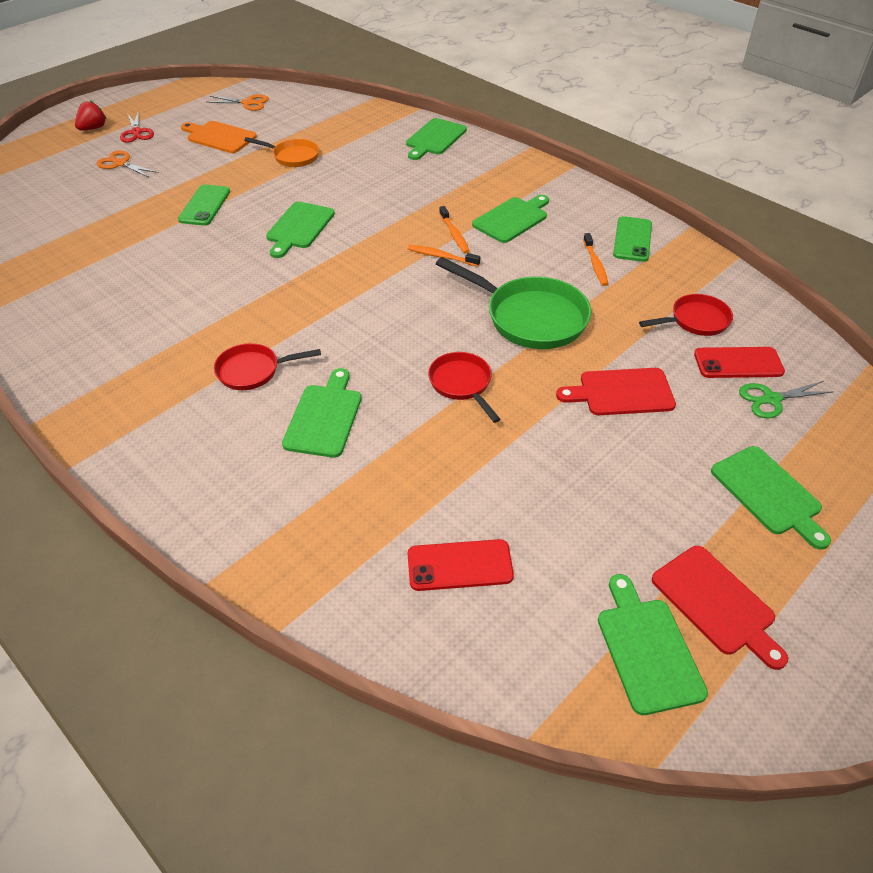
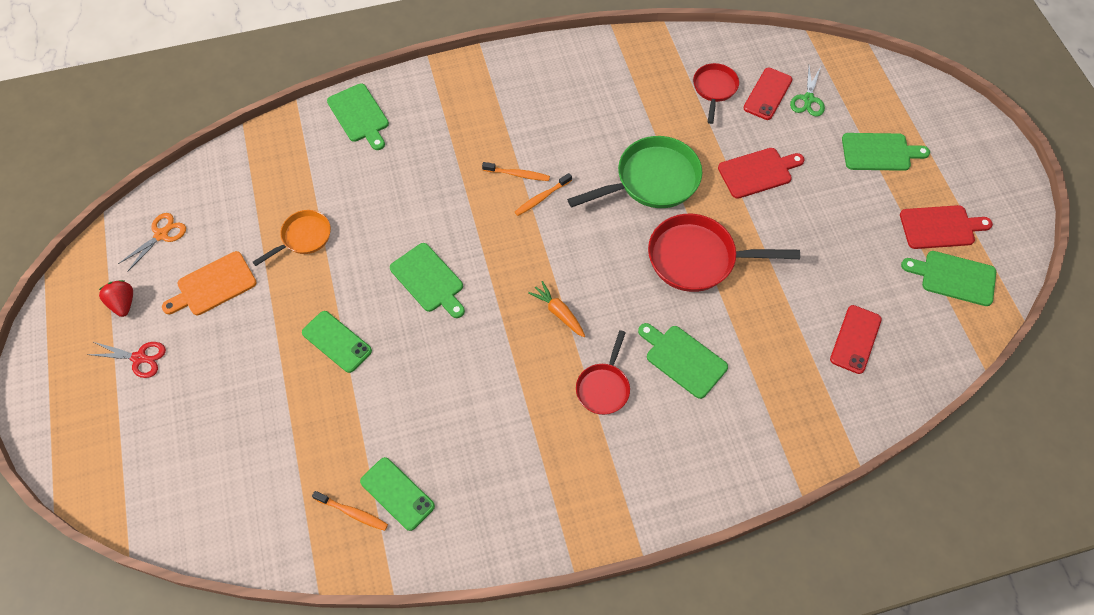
camera: 60 degrees left, 15 degrees up
red strawberry [75,101,107,130] -> red strawberry moved to [99,280,133,317]
orange scissors [96,150,159,177] -> none
red pan [428,352,501,423] -> red pan [648,214,800,292], size x1.73
green cutting board [472,195,549,243] -> none
red cutting board [556,368,676,415] -> red cutting board turned 135 degrees counterclockwise [718,148,805,199]
orange toothbrush [583,233,608,286] -> orange toothbrush moved to [312,491,388,531]
green phone [613,216,652,262] -> green phone moved to [360,457,435,531]
none -> orange carrot [528,281,585,337]

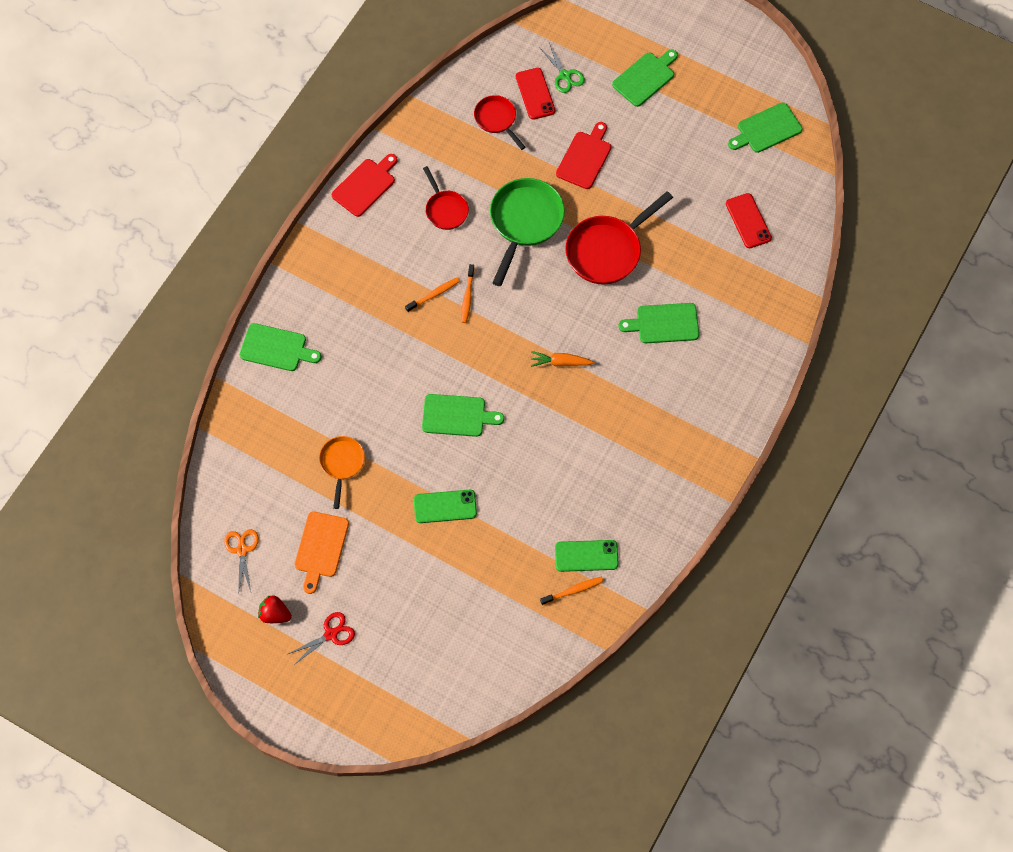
camera: 45 degrees left, 5 degrees up
red pan [576,330,630,415] -> red pan moved to [423,166,469,230]
red cutting board [900,205,993,249] -> red cutting board moved to [332,154,398,217]

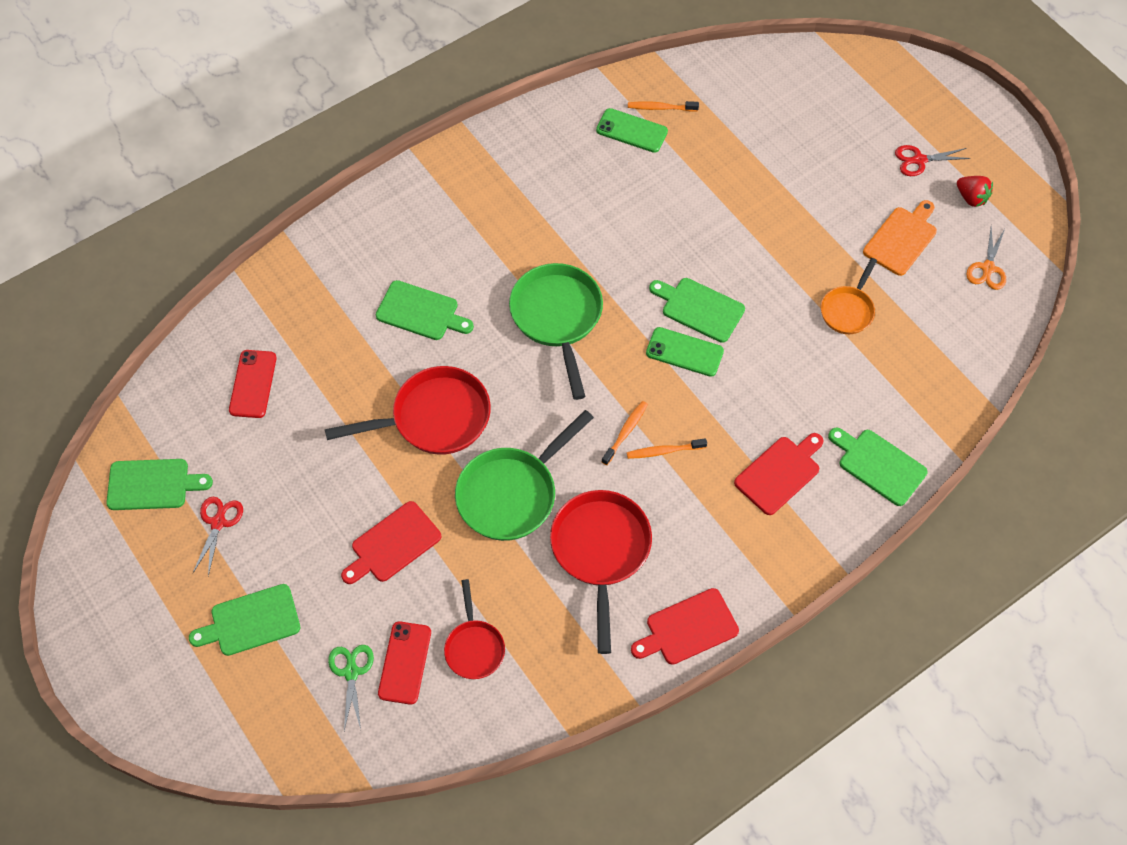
camera: 155 degrees left, 5 degrees down
green phone [414,490,477,523] -> green phone moved to [646,327,724,377]
red pan [423,166,469,230] -> red pan [550,490,652,654], size x1.73
orange carrot [531,351,595,367] -> green pan [509,263,603,400]
none -> red scissors [193,497,243,576]
none -> red cutting board [734,433,823,515]

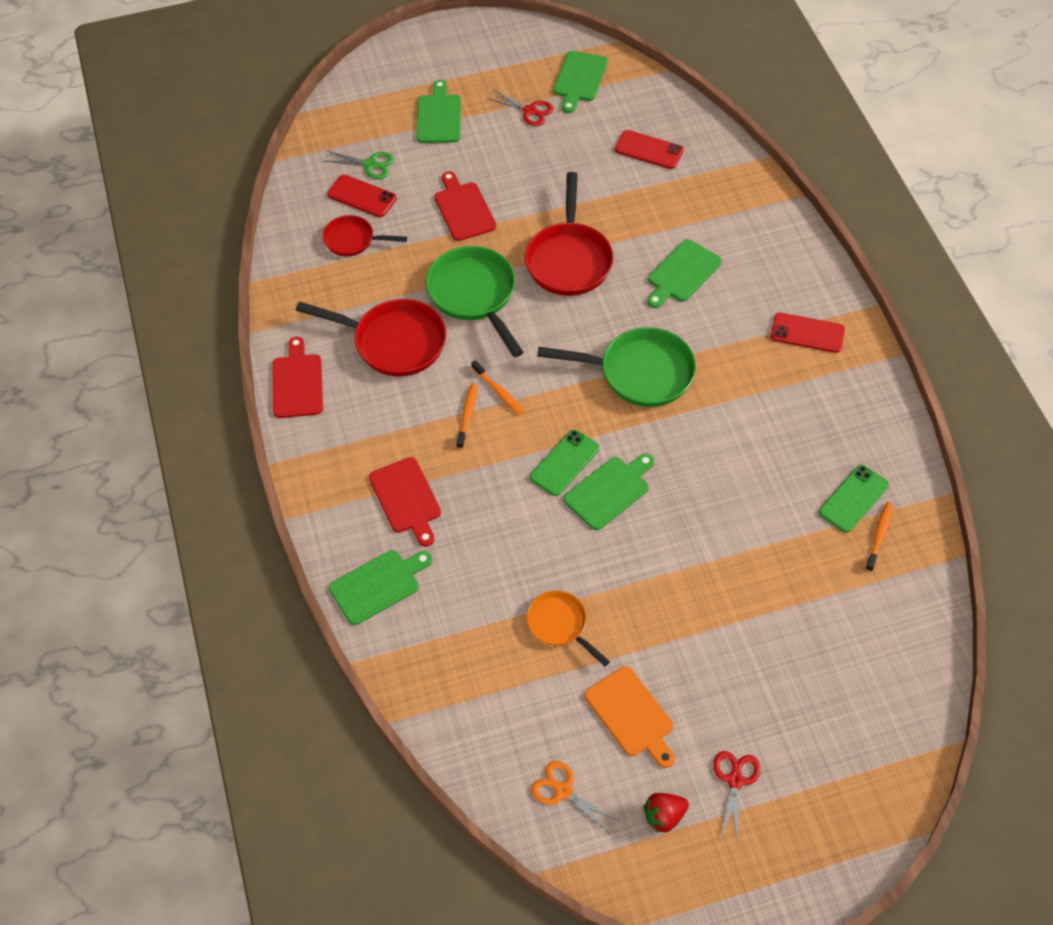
camera: 110 degrees right, 5 degrees down
none -> red phone [771,313,845,353]

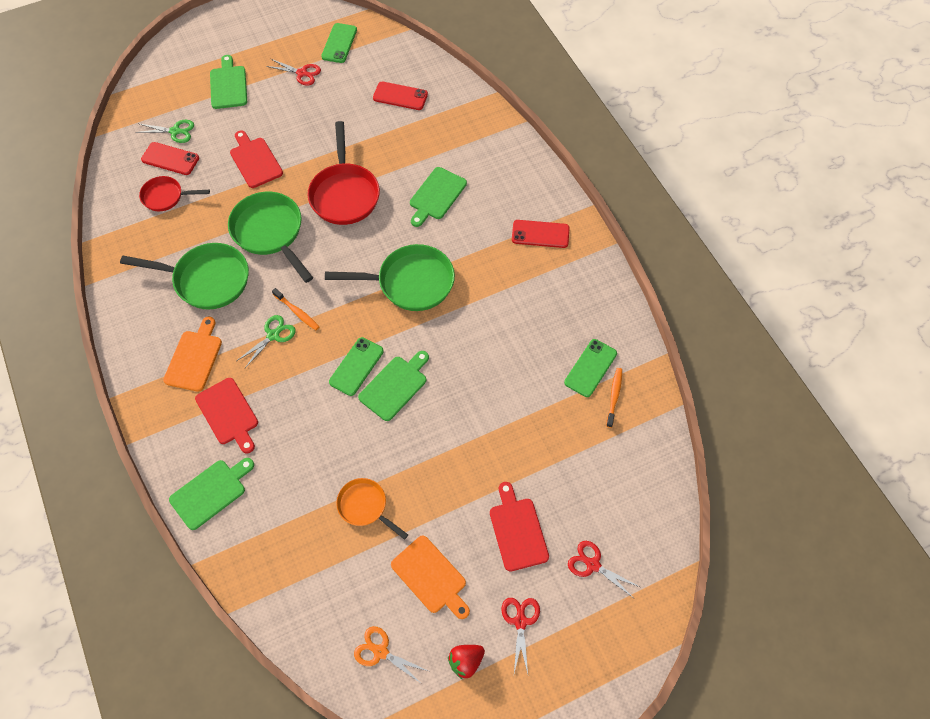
camera: 10 degrees left, 5 degrees up
red cutting board [272,337,323,418] -> red cutting board moved to [490,482,549,571]
red pan [296,299,446,376] -> green pan [120,243,249,309]
orange toothbrush [456,383,478,449] -> green scissors [236,315,296,368]
green cutting board [553,51,608,113] -> green phone [321,23,357,63]
none -> orange cutting board [163,317,222,392]
none -> red scissors [568,541,640,597]

